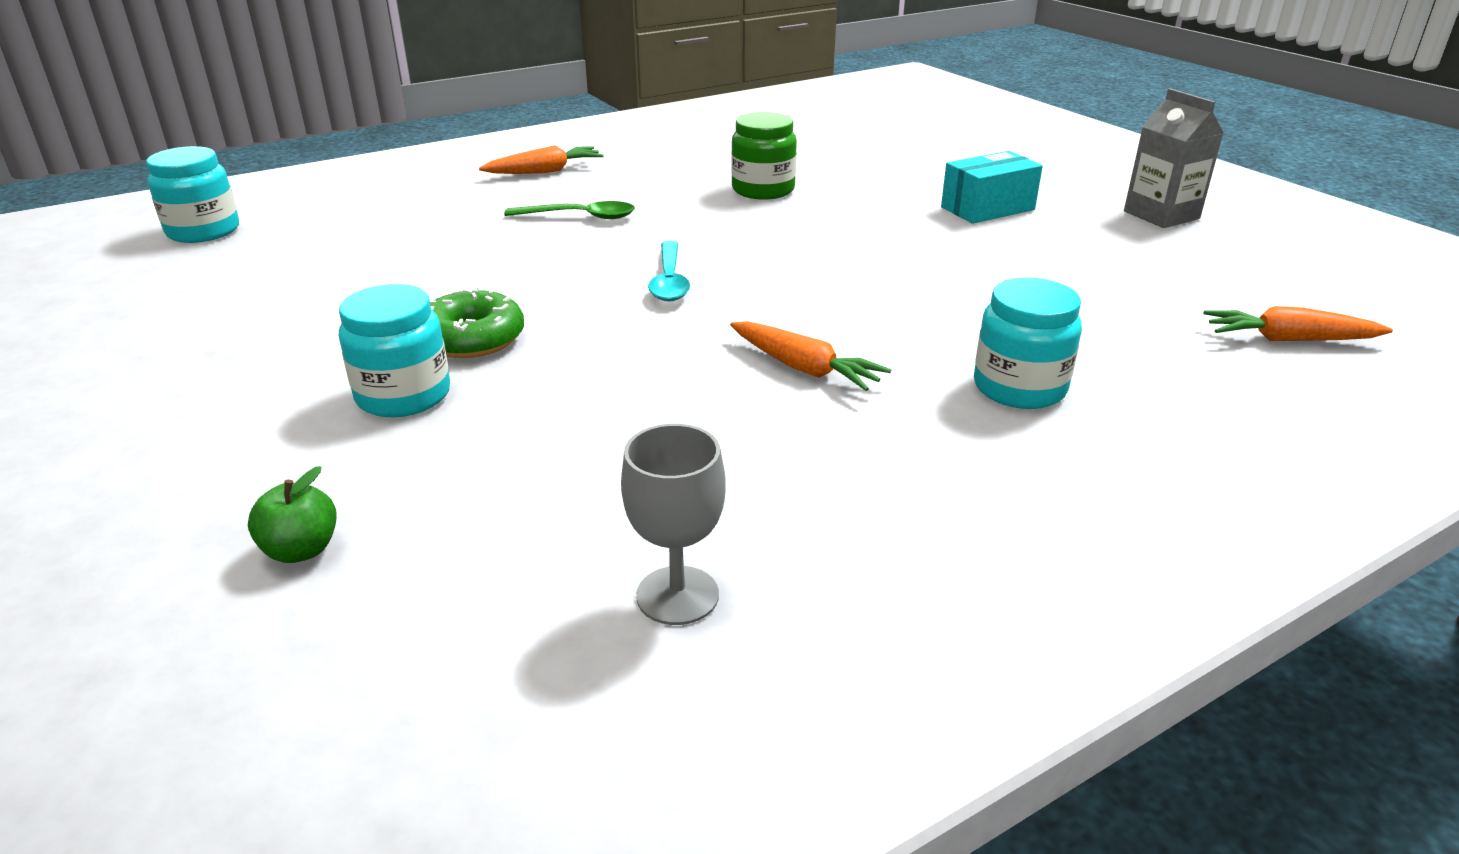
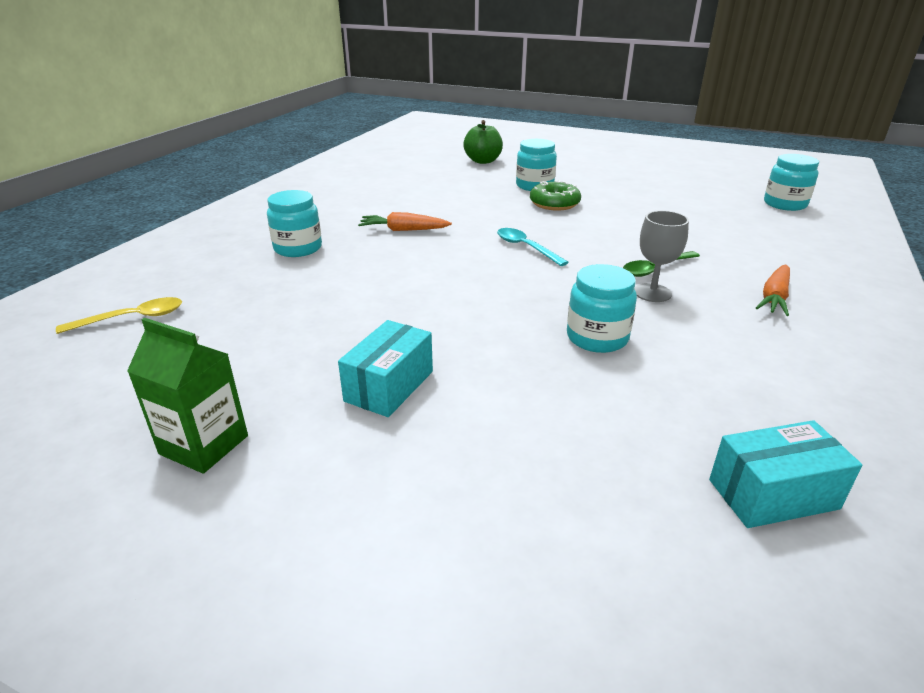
camera: 145 degrees right, 0 degrees up
green apple [248,466,337,563] -> green apple [463,120,503,164], size x1.63
grey goblet [621,424,726,625] -> grey goblet moved to [635,211,689,302]
green jar [731,112,797,200] -> turquoise jar [567,264,637,353]
grey carton [1124,88,1224,228] -> green carton [127,318,248,474]
orange carrot [1203,306,1393,341] -> yellow spoon [56,297,182,334]
none -> turquoise box [709,420,862,528]

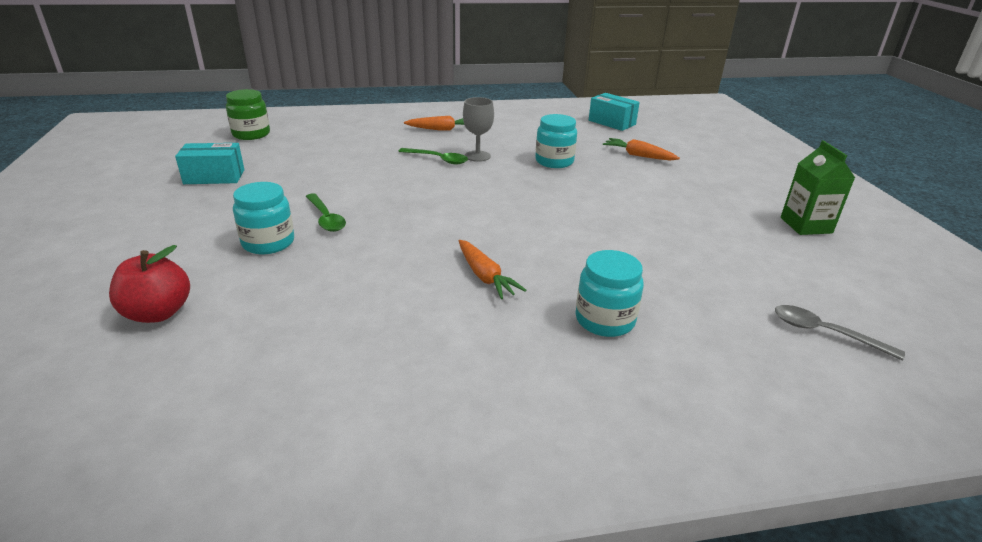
camera: 125 degrees left, 0 degrees up
yellow spoon [56,297,182,334] -> grey spoon [775,305,905,361]
turquoise box [338,320,433,417] -> turquoise box moved to [175,143,244,184]
green apple [463,120,503,164] -> red apple [109,245,190,323]
turquoise spoon [497,228,569,266] -> none
green donut [530,180,581,211] -> green spoon [306,193,346,232]
turquoise jar [764,154,819,211] -> green jar [226,89,270,140]
none -> orange carrot [603,138,680,161]

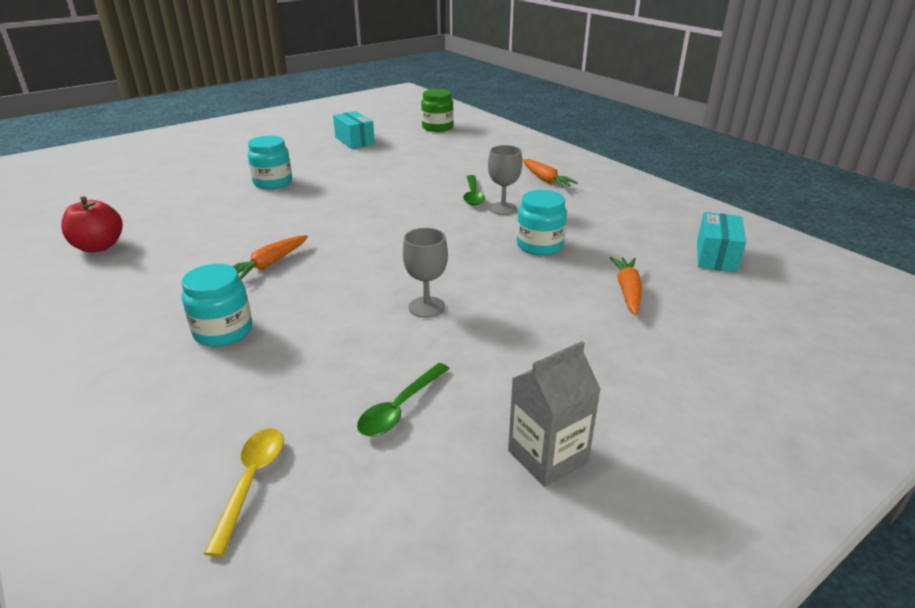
camera: 65 degrees right, 0 degrees up
red apple [109,245,190,323] -> red apple moved to [61,196,123,252]
green spoon [306,193,346,232] -> green spoon moved to [357,363,450,436]
grey spoon [775,305,905,361] -> yellow spoon [204,428,284,557]
green carton [781,141,855,235] -> grey carton [508,341,601,487]
none -> grey goblet [403,228,448,318]

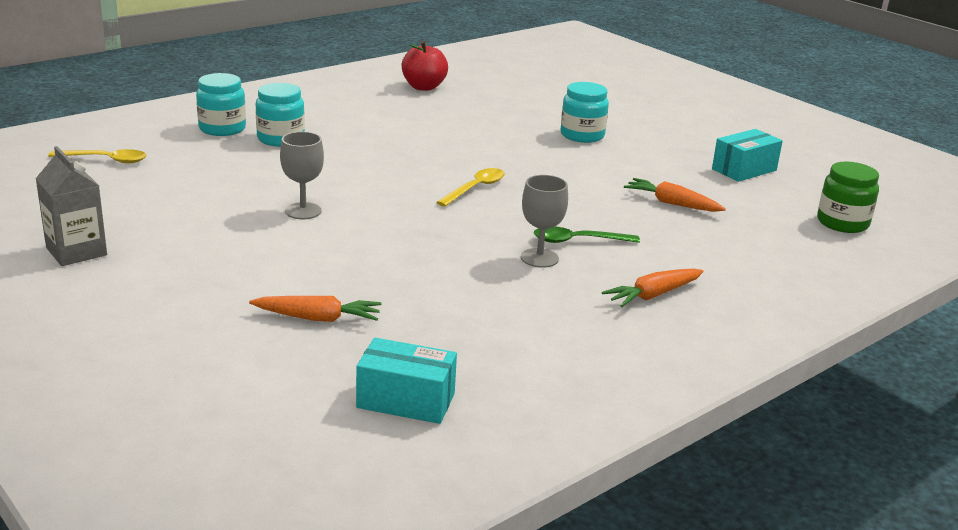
camera: 85 degrees right, 5 degrees down
orange carrot [232,235,308,280] -> orange carrot moved to [624,178,726,212]
green spoon [357,363,450,436] -> none
turquoise jar [517,190,567,256] -> turquoise jar moved to [196,73,246,136]
none -> yellow spoon [436,168,505,207]

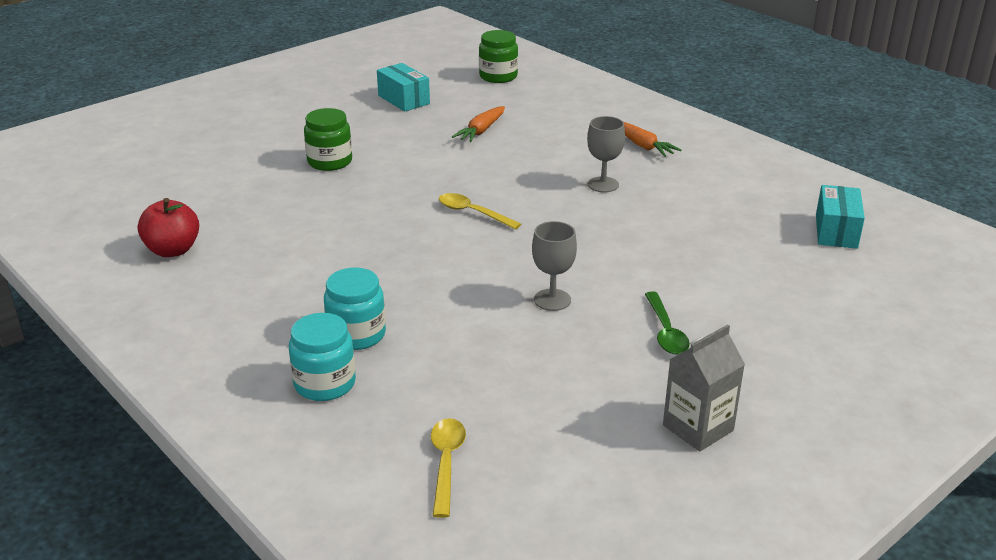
camera: 90 degrees left, 5 degrees up
orange carrot [249,296,382,322] -> none
green spoon [534,227,640,243] -> green spoon moved to [645,292,690,355]
turquoise jar [560,82,609,143] -> green jar [304,108,352,171]

